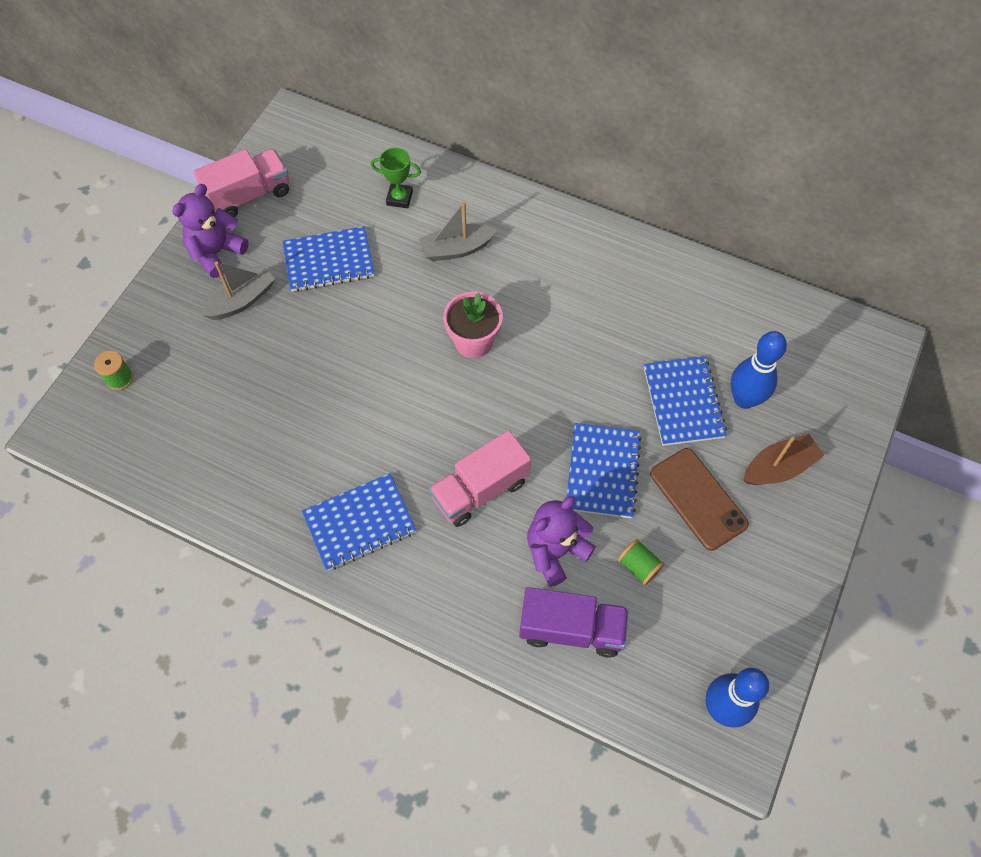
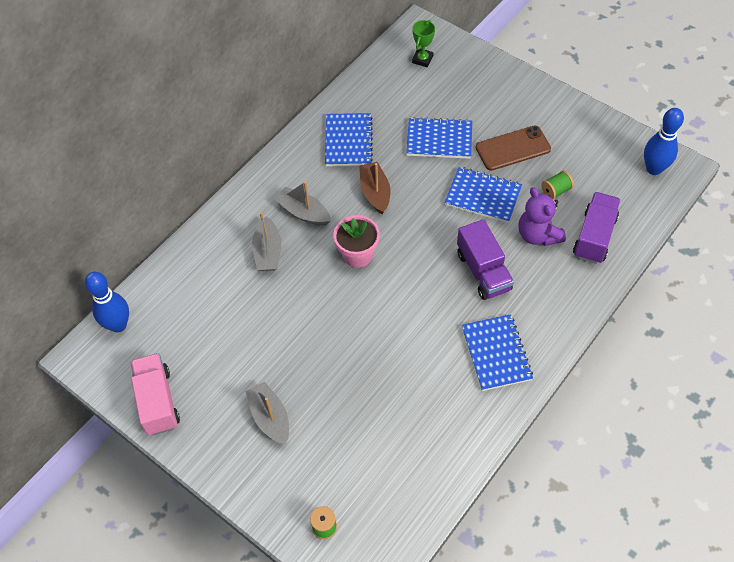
camera: 75 degrees left, 5 degrees down
purple teddy bear [172,184,249,278] -> none
blue notebook [283,226,374,292] -> blue notebook moved to [325,113,373,166]
green trophy [371,148,421,208] -> green trophy moved to [412,20,435,67]
pink truck [429,430,531,527] -> purple truck [457,219,514,300]
blue bowling pin [731,331,787,409] -> blue bowling pin moved to [85,272,129,332]
brown boat [743,434,824,485] -> brown boat moved to [359,162,390,214]
none -> grey boat [274,181,331,226]

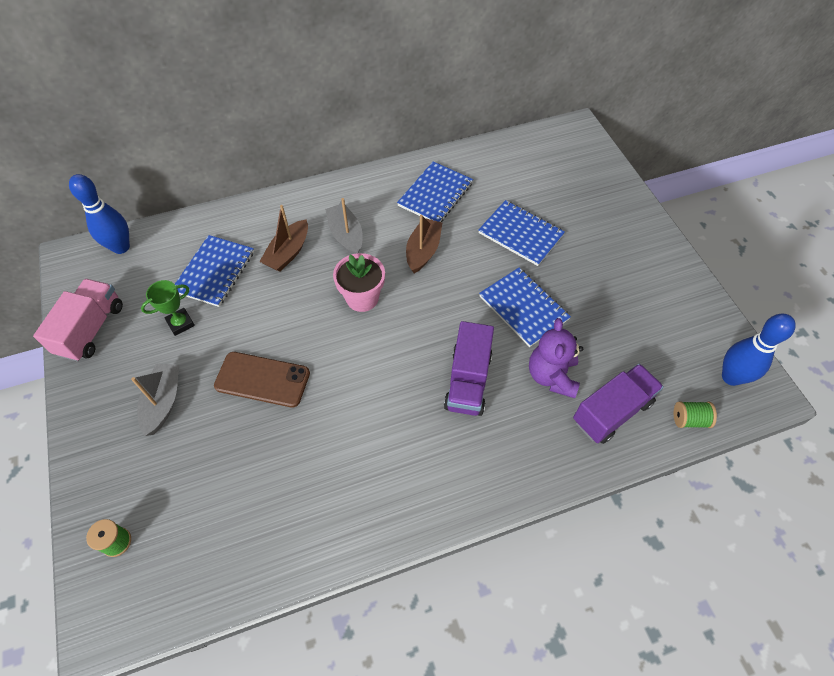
camera: 30 degrees right, 0 degrees up
grey boat [252,212,281,271] -> brown boat [259,205,308,272]
green trophy [412,20,435,67] -> green trophy moved to [141,280,195,336]
blue notebook [462,314,533,391] -> blue notebook moved to [175,235,254,307]
brown phone [476,126,551,171] -> brown phone moved to [214,352,310,408]
green spool [541,171,574,199] -> green spool moved to [674,401,717,428]

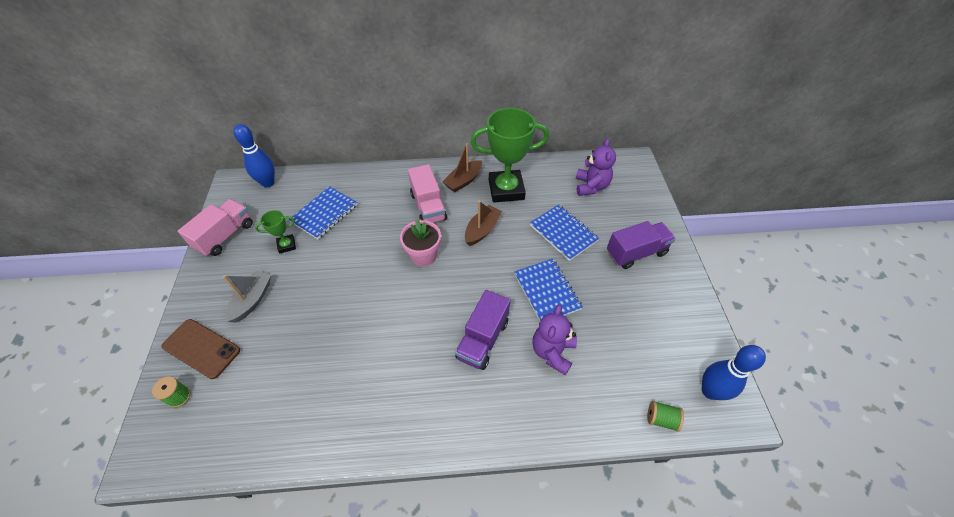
camera: 15 degrees right, 5 degrees down
brown phone [214,352,310,408] -> brown phone moved to [161,319,240,379]
brown boat [259,205,308,272] -> brown boat moved to [442,143,482,192]
grey boat [325,198,363,254] -> pink truck [408,164,447,223]
blue notebook [397,162,473,222] -> green trophy [470,108,549,203]
purple truck [573,364,664,444] -> purple truck moved to [607,221,676,269]
none -> purple teddy bear [576,138,616,196]

